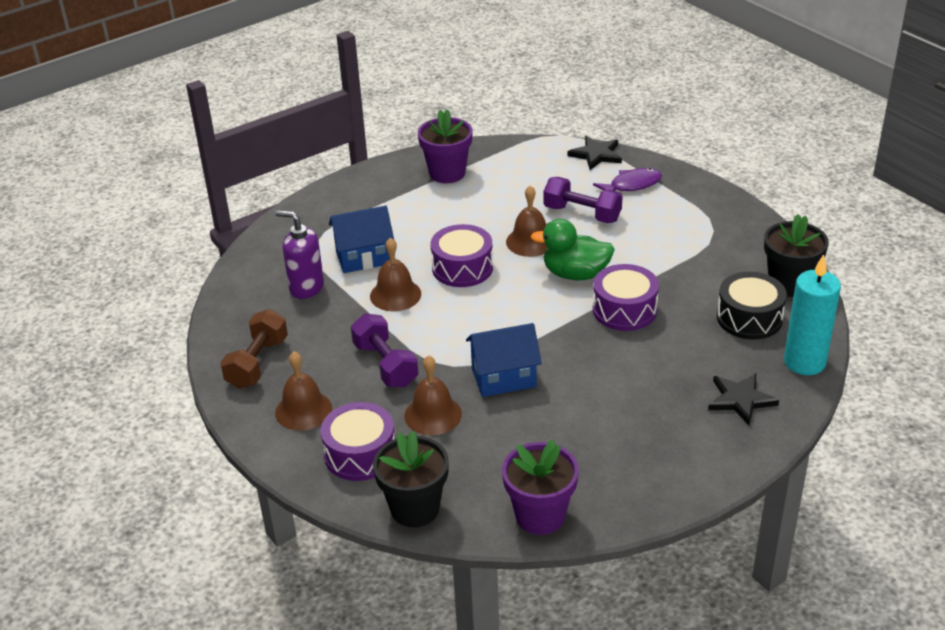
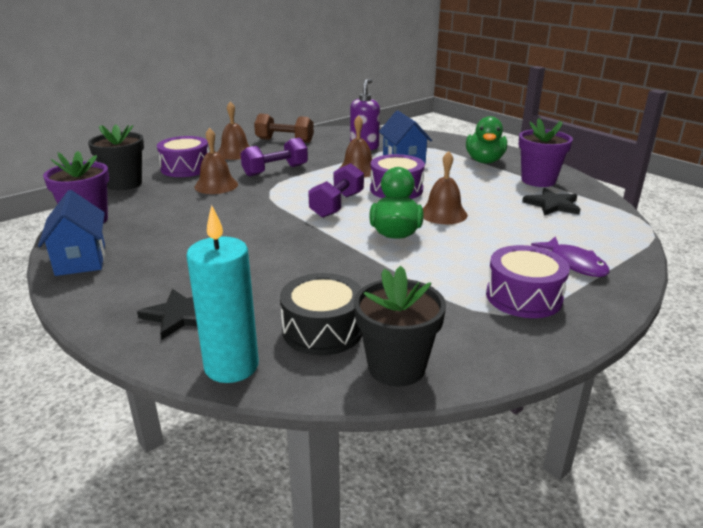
camera: 85 degrees right, 10 degrees down
blue house [466,323,542,397] -> blue house moved to [38,190,105,276]
purple dumbbell [543,177,623,223] -> purple dumbbell moved to [308,163,364,218]
black star [568,136,622,170] -> black star moved to [522,188,580,216]
purple drum [593,264,659,331] -> purple drum moved to [486,245,570,318]
none -> green duck [466,116,507,163]

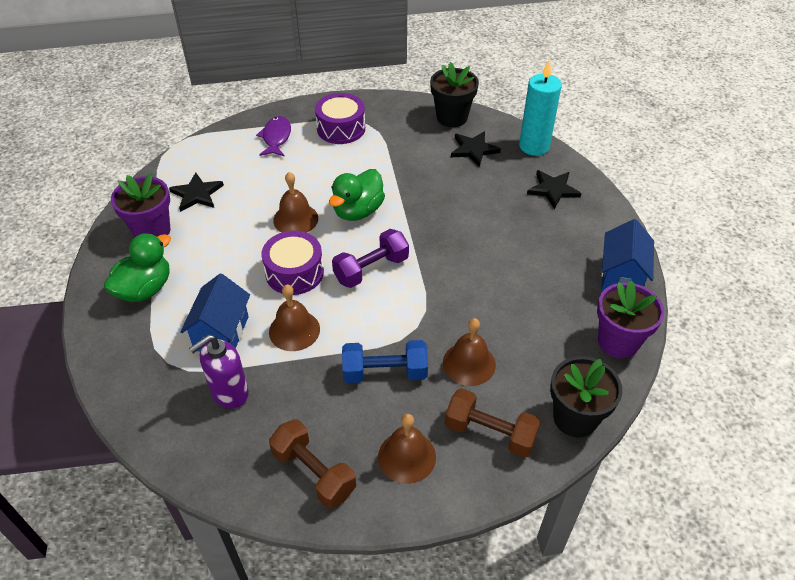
camera: 150 degrees left, 20 degrees up
purple drum [157,136,209,177] -> brown dumbbell [445,388,541,458]
purple dumbbell [240,138,308,177] -> blue dumbbell [342,340,428,383]
black drum [280,273,362,356] -> black star [451,131,501,167]

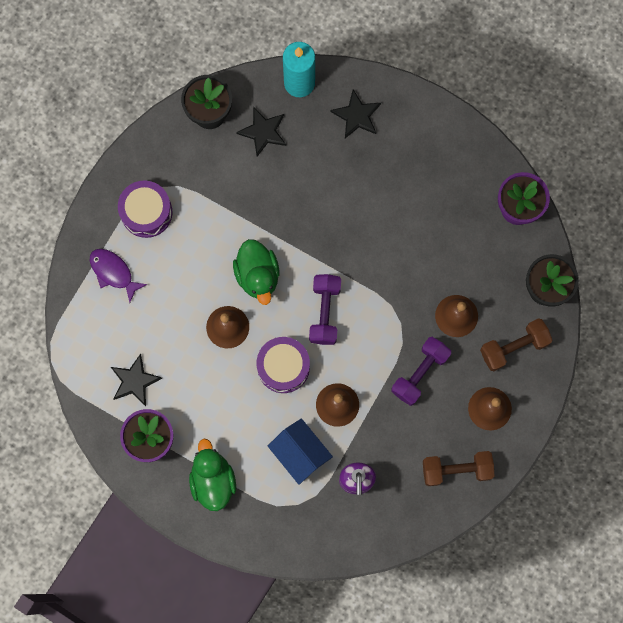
camera: 50 degrees left, 30 degrees up
blue dumbbell [342,340,428,383] -> purple dumbbell [391,337,451,406]
blue house [601,219,654,291] -> none

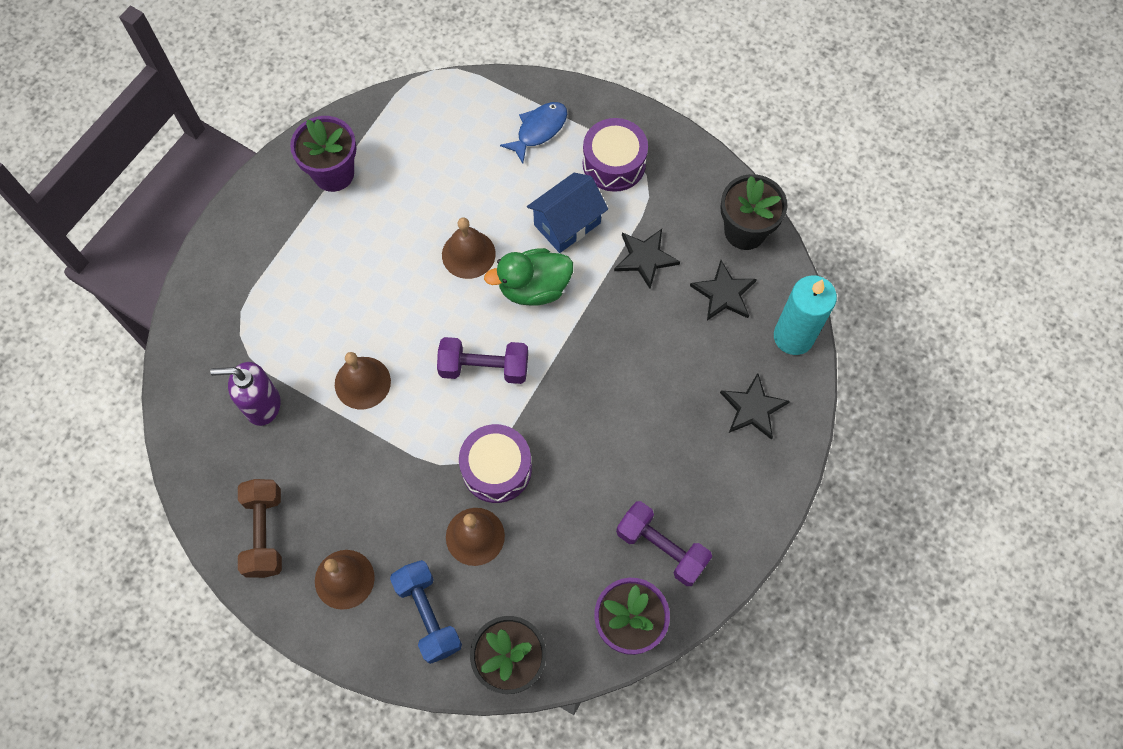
camera: 90 degrees right, 10 degrees down
purple fish [90,249,148,303] -> blue fish [500,102,567,163]
black star [111,354,162,406] -> black star moved to [614,229,680,289]
green duck [189,439,236,511] -> none
purple drum [257,337,310,393] -> purple drum moved to [459,424,532,503]
blue house [268,418,333,485] -> blue house moved to [527,173,608,253]
purple dumbbell [391,337,451,406] -> purple dumbbell moved to [616,501,712,586]
brown dumbbell [480,318,552,371] -> blue dumbbell [390,560,462,664]

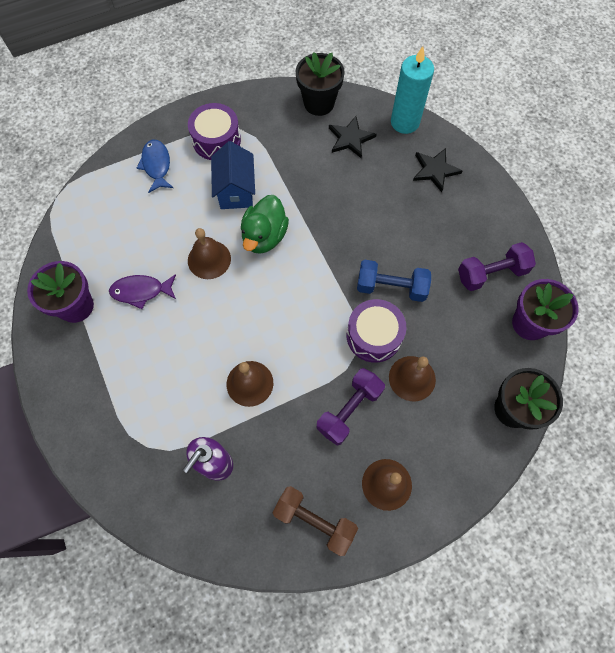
camera: 55 degrees left, 0 degrees up
blue dumbbell [390,560,462,664] -> blue dumbbell moved to [357,260,431,302]
purple dumbbell [437,337,528,384] -> purple dumbbell moved to [316,368,385,445]
black star [614,229,680,289] -> none
none -> purple fish [109,274,176,309]

